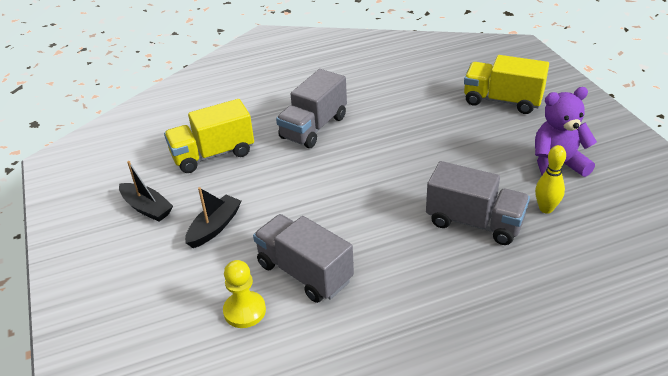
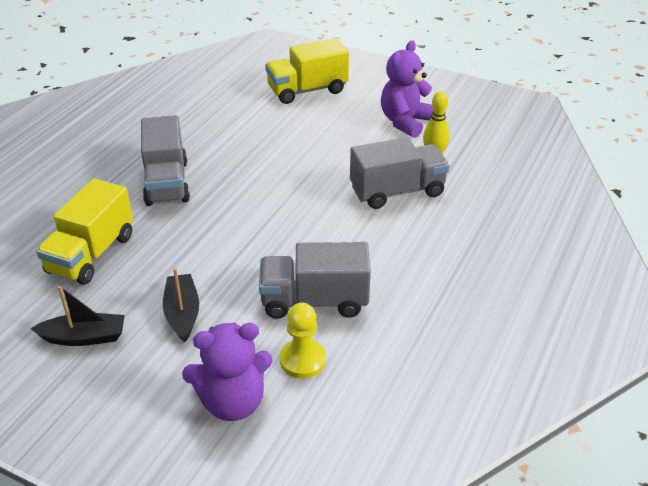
camera: 45 degrees left, 0 degrees up
none -> purple teddy bear [182,323,273,421]

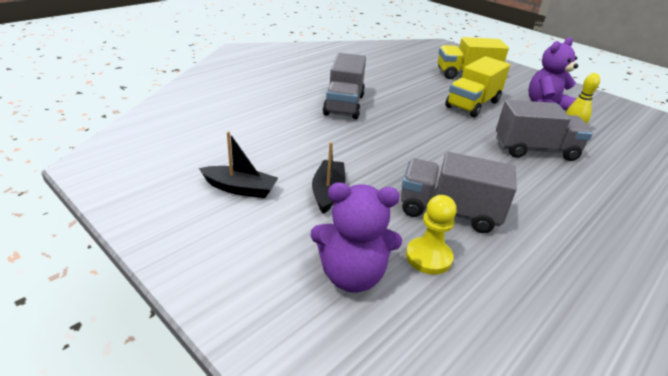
camera: 15 degrees right, 5 degrees down
yellow truck [36,179,133,285] -> yellow truck moved to [445,56,510,118]

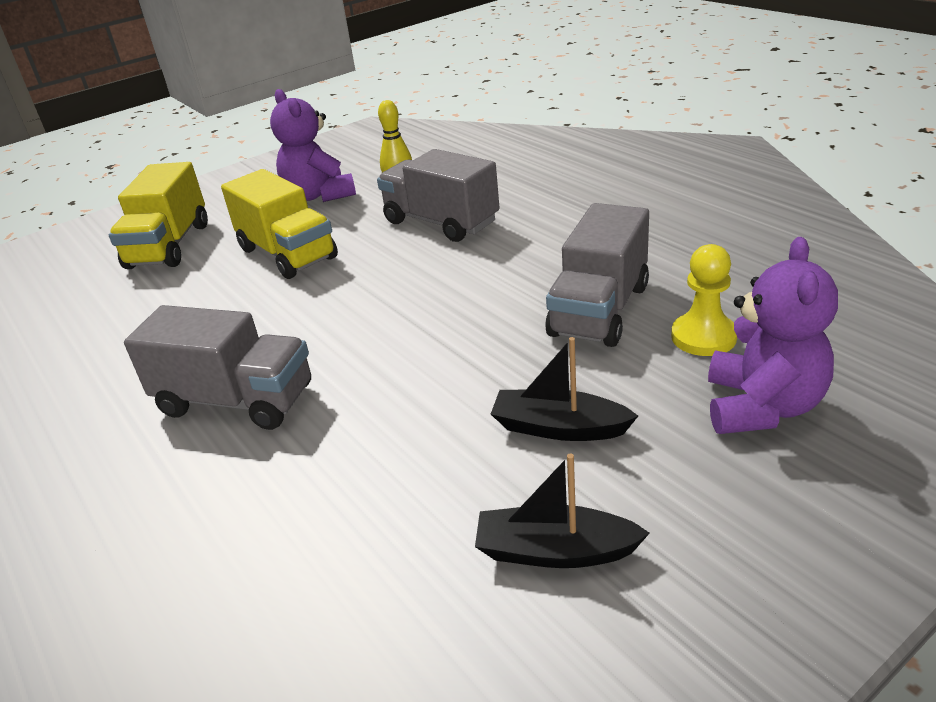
camera: 75 degrees left, 0 degrees up
black boat [199,131,278,198] -> black boat turned 105 degrees counterclockwise [475,453,650,568]
grey truck [496,100,593,161] -> grey truck turned 60 degrees counterclockwise [377,149,500,242]

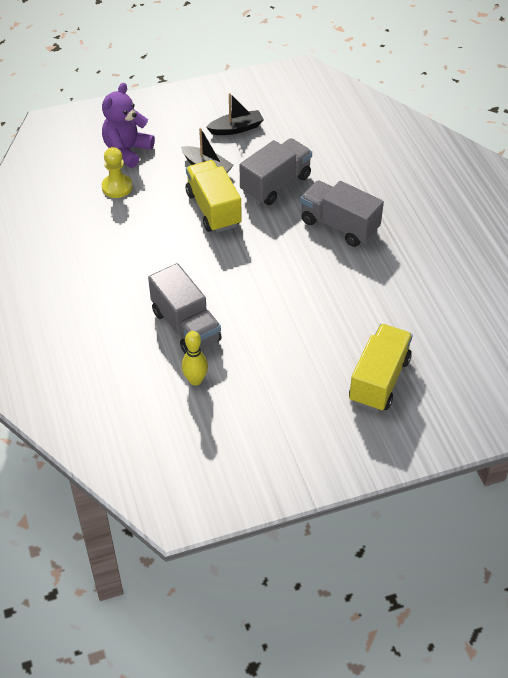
camera: 165 degrees left, 15 degrees up
yellow truck [221,169,338,279] -> yellow truck moved to [186,160,242,233]
purple teddy bear [270,89,356,202] -> none
black boat [475,453,650,568] -> black boat turned 45 degrees counterclockwise [206,93,264,135]
grey truck [546,203,649,347] -> grey truck moved to [240,138,312,205]

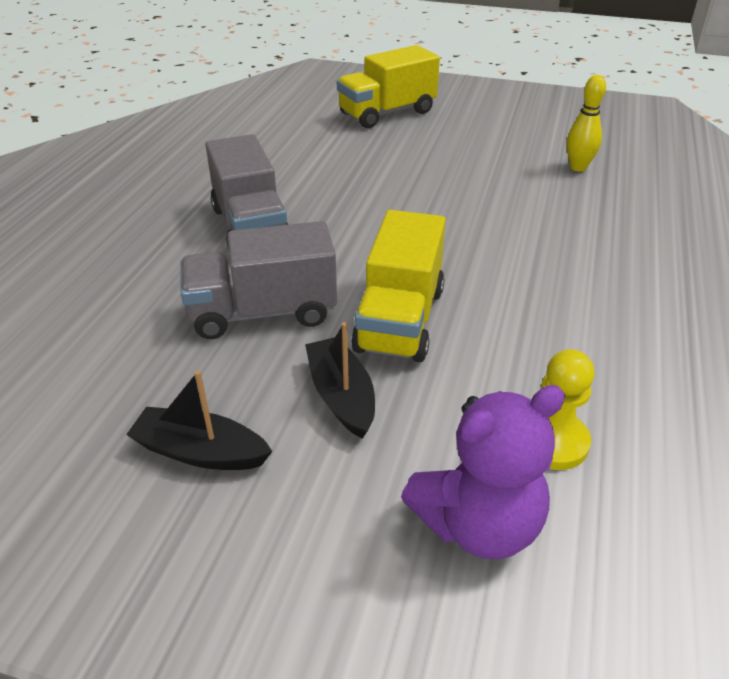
camera: 145 degrees left, 10 degrees down
grey truck [148,263,222,354] -> none

